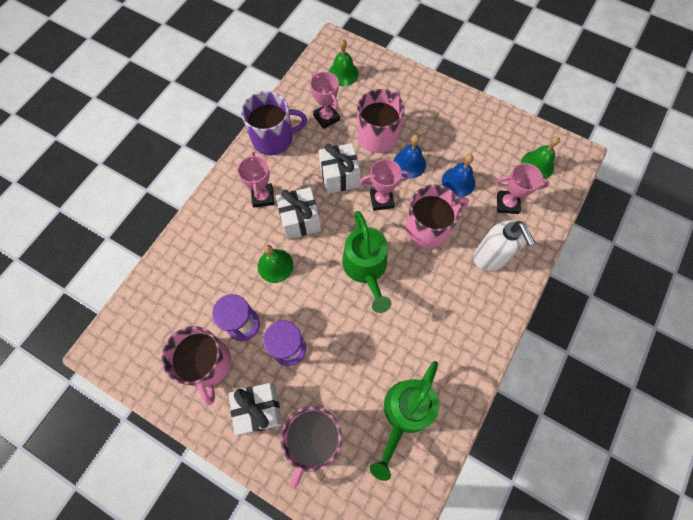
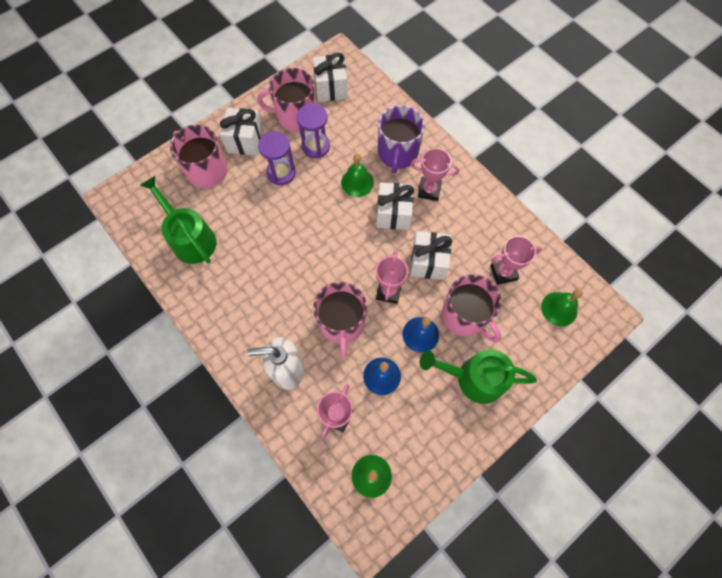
camera: 110 degrees right, 0 degrees up
purple mug [241,91,307,155] -> purple mug moved to [378,105,425,174]
green watering can [342,211,391,313] -> green watering can moved to [420,349,537,404]
none -> white gift [313,52,348,102]

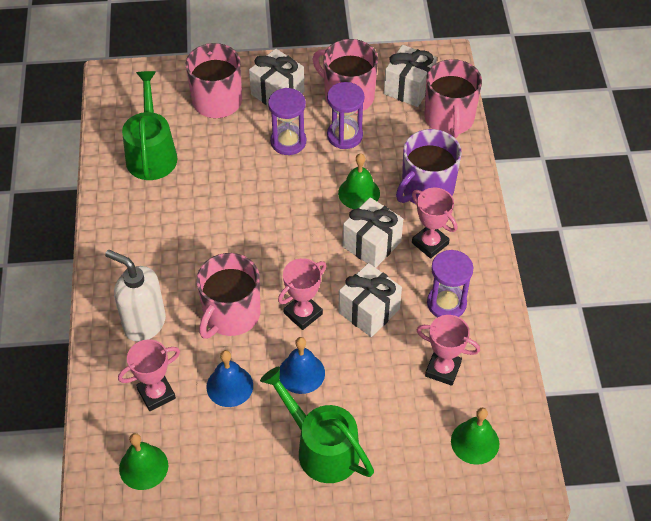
camera: 35 degrees right, 15 degrees down
pink mug [442,274,502,342] -> pink mug moved to [424,59,482,138]
none -> purple hourglass [427,250,473,317]

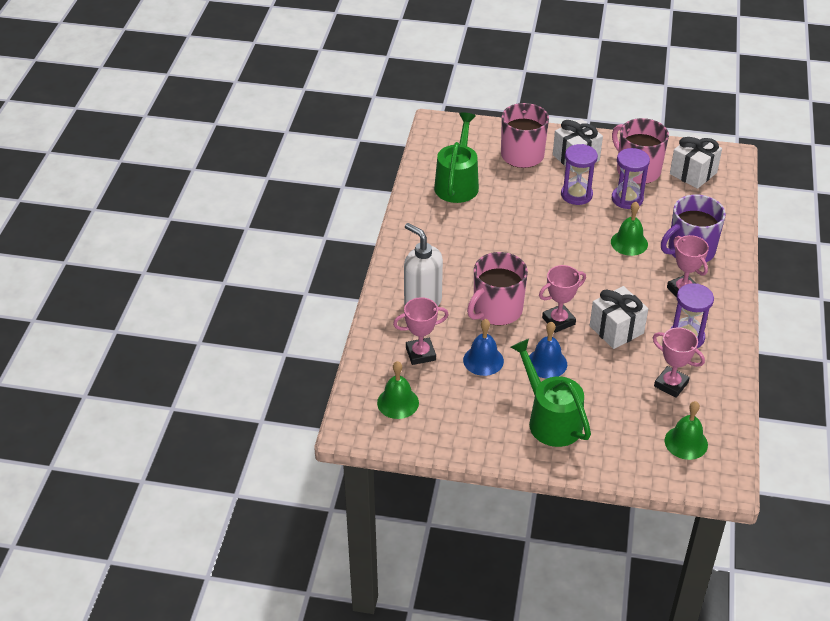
camera: 15 degrees right, 10 degrees down
white gift [343,198,403,268] -> none
pink mug [424,59,482,138] -> none

